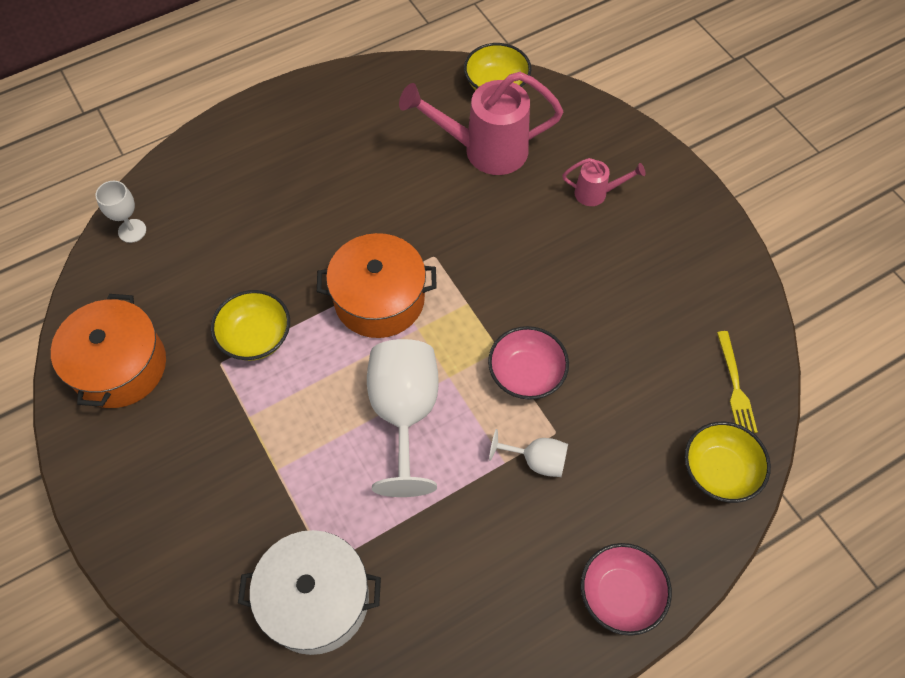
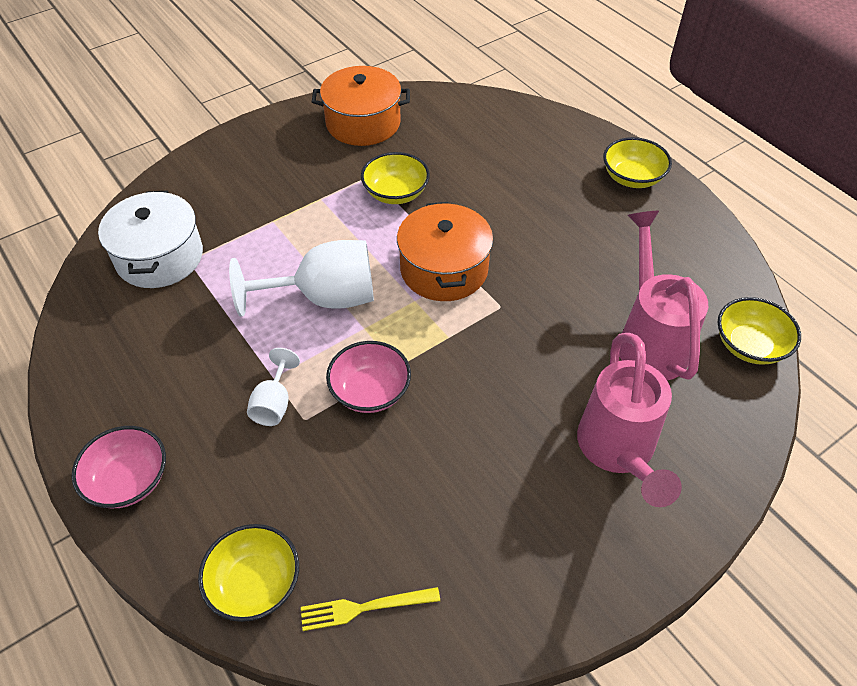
camera: 85 degrees right, 10 degrees down
white goblet [96,181,146,243] -> none
pink watering can [562,158,646,206] -> pink watering can [577,333,682,507], size x2.02
none -> yellow bowl [603,137,672,188]

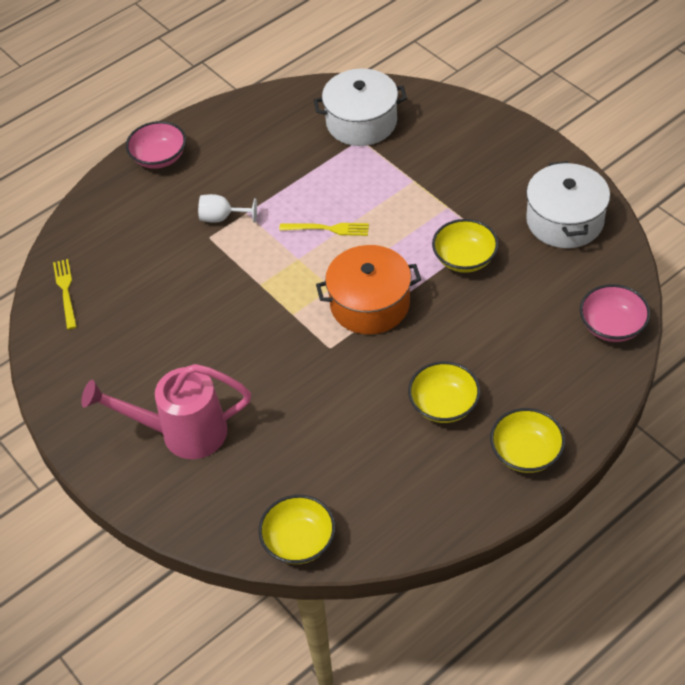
camera: 90 degrees right, 0 degrees up
yellow bowl [198,524,299,622] -> yellow bowl moved to [408,361,480,423]
white goblet [229,240,374,316] -> yellow fork [279,223,369,236]
orange pot [312,66,410,146] -> white pot [526,161,610,248]
pink bowl [326,341,411,413] -> pink bowl moved to [580,284,650,342]
pink watering can [619,211,708,380] -> none

